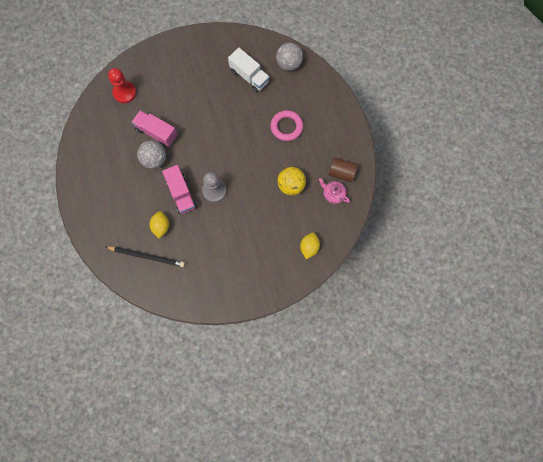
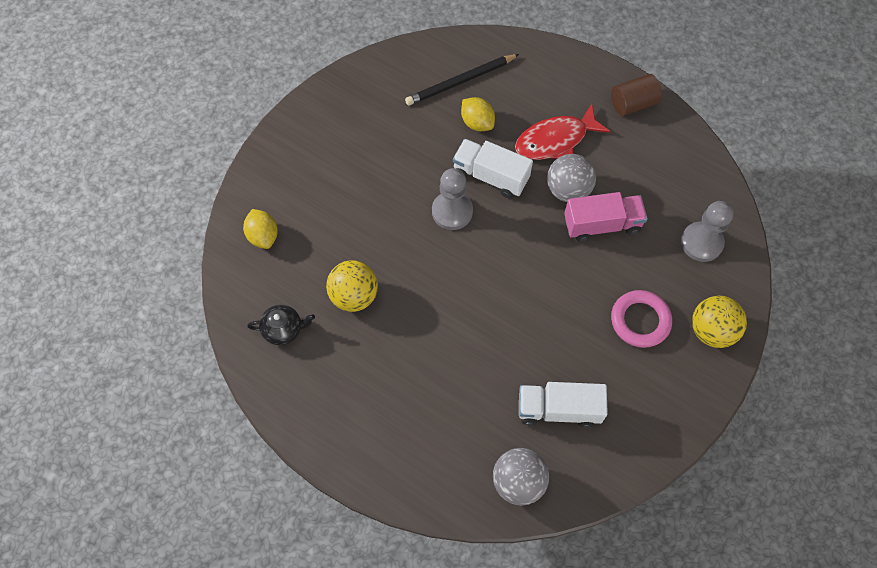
camera: 140 degrees right, 10 degrees down
red pawn [108,68,136,103] -> grey pawn [681,201,733,262]
pink truck [162,165,197,214] -> white truck [453,139,533,198]
pink ring [271,110,303,141] -> pink ring moved to [611,290,672,348]
pink teapot [319,178,350,204] -> black teapot [247,305,315,345]
brown cylinder [329,157,358,182] -> brown cylinder moved to [611,74,662,116]
none -> red fish [515,104,611,160]
none -> yellow ball [692,296,747,348]

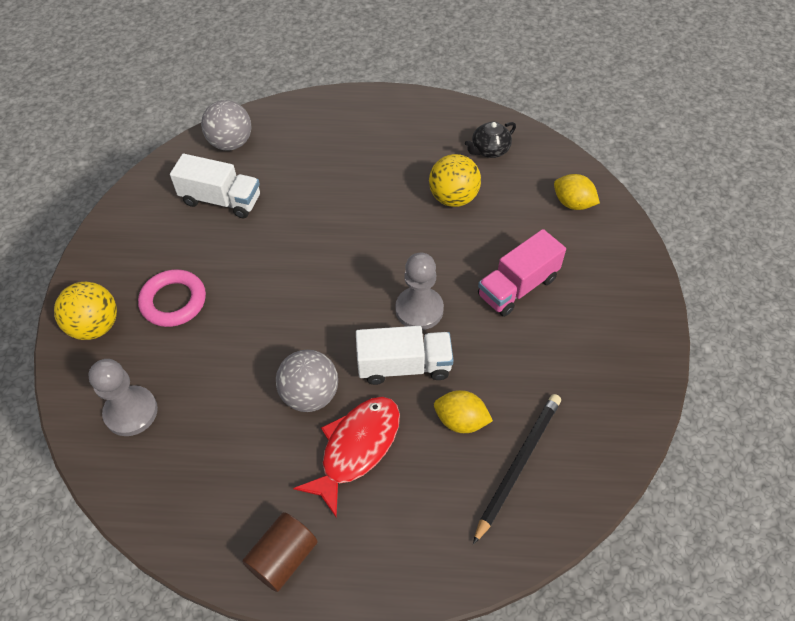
camera: 150 degrees right, 10 degrees down
white truck [519,382,608,428] -> white truck turned 45 degrees clockwise [170,154,260,218]
pink truck [564,192,648,242] -> pink truck moved to [478,229,566,317]

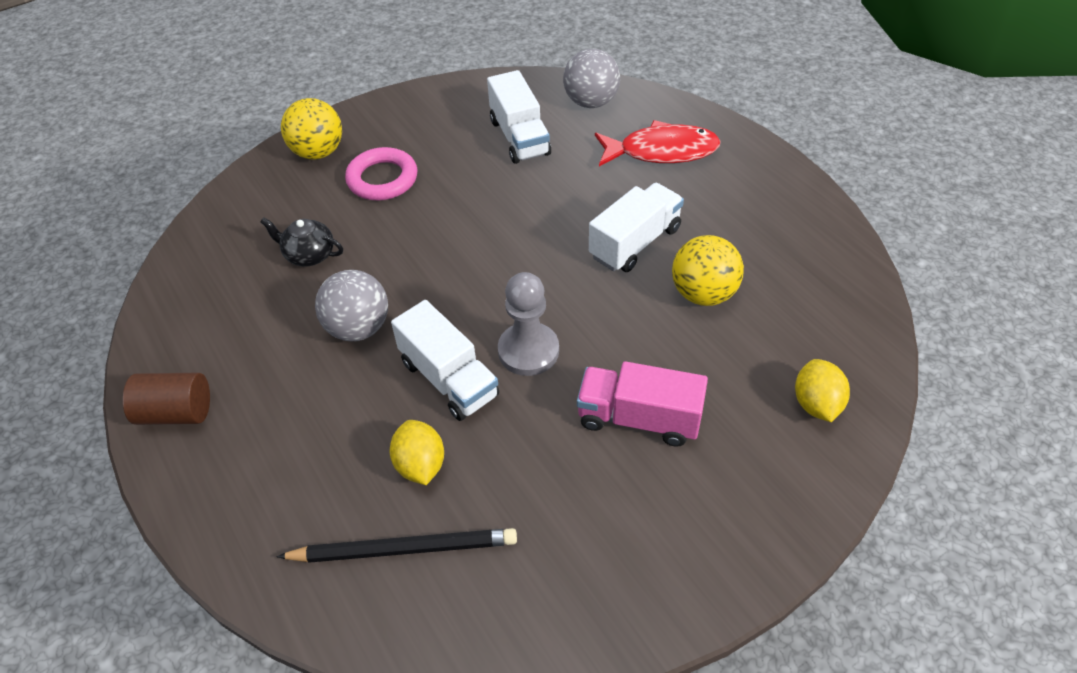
camera: 55 degrees right, 5 degrees down
grey pawn [88,359,158,436] -> none
red fish [293,397,400,517] -> red fish moved to [595,120,721,166]
black teapot [465,122,516,158] -> black teapot moved to [260,217,343,267]
none -> white truck [589,183,684,272]

